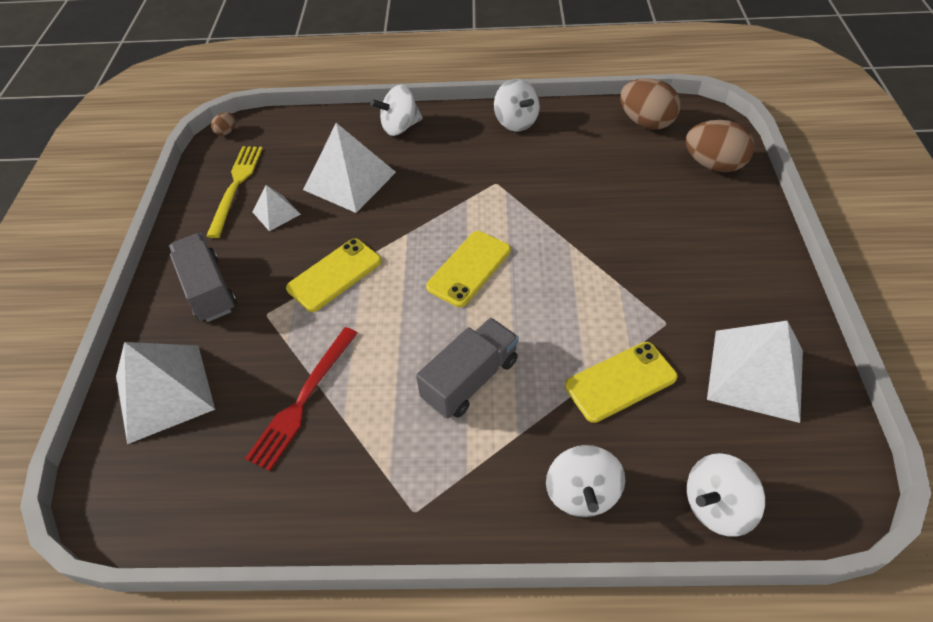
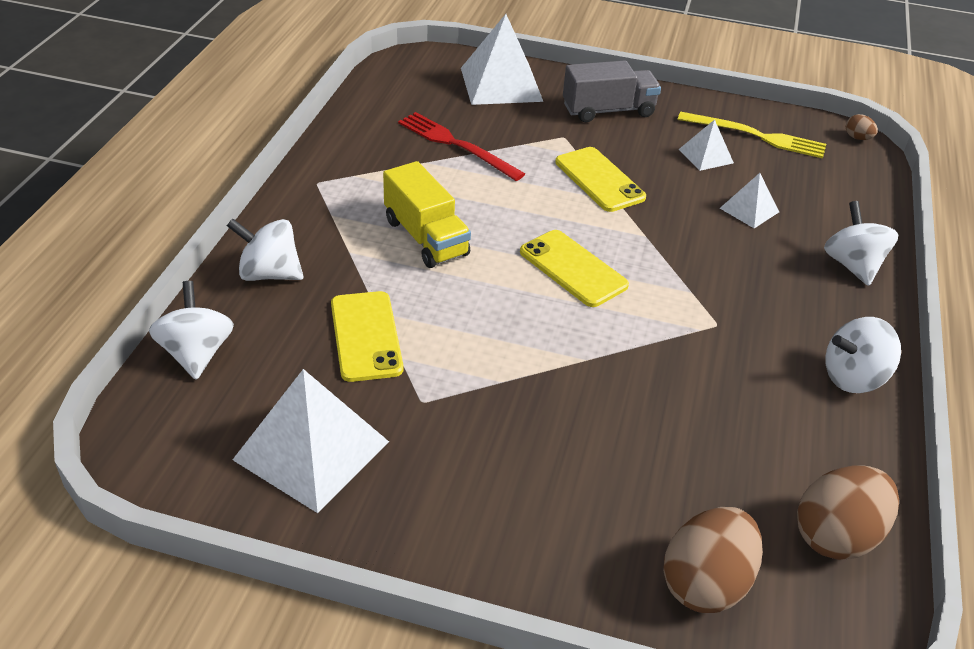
camera: 100 degrees right, 10 degrees down
white pyramid [303,123,396,213] -> white pyramid [720,173,779,228], size x0.52
grey truck [416,318,519,419] -> yellow truck [383,161,471,268]

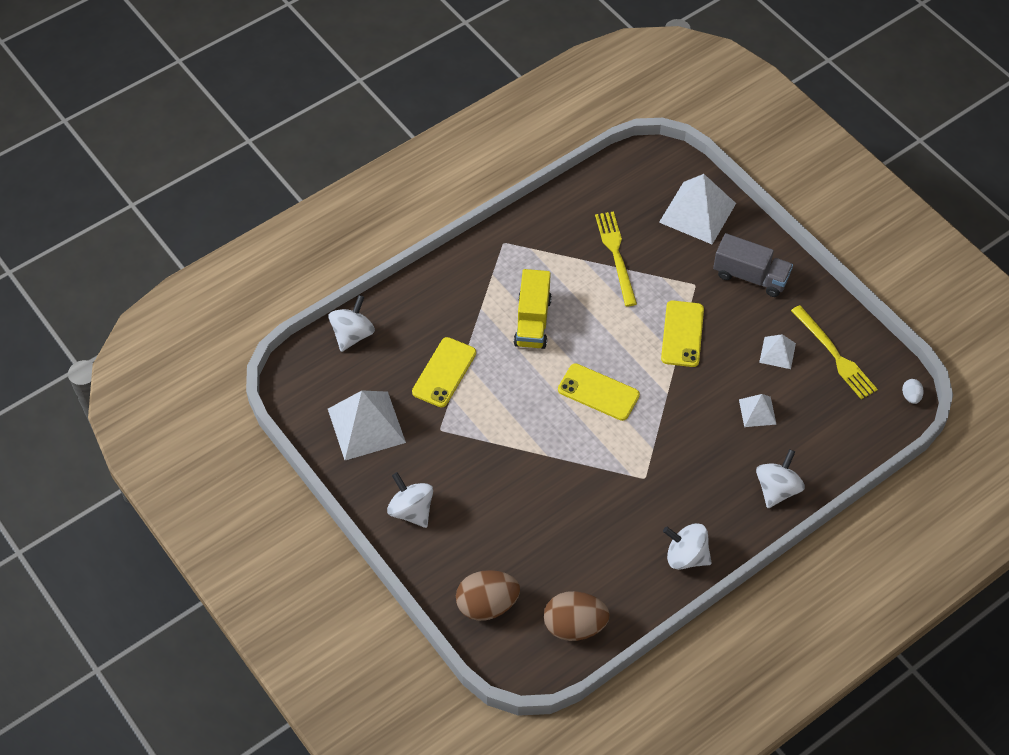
camera: 40 degrees right, 15 degrees up
white spinning top [227,218,303,281] -> white spinning top moved to [387,472,433,528]
red fork [398,112,525,181] -> yellow fork [595,211,637,306]
yellow phone [520,230,629,307] -> yellow phone turned 60 degrees counterclockwise [558,363,640,421]
brown egg [846,114,878,140] -> white egg [902,379,924,404]

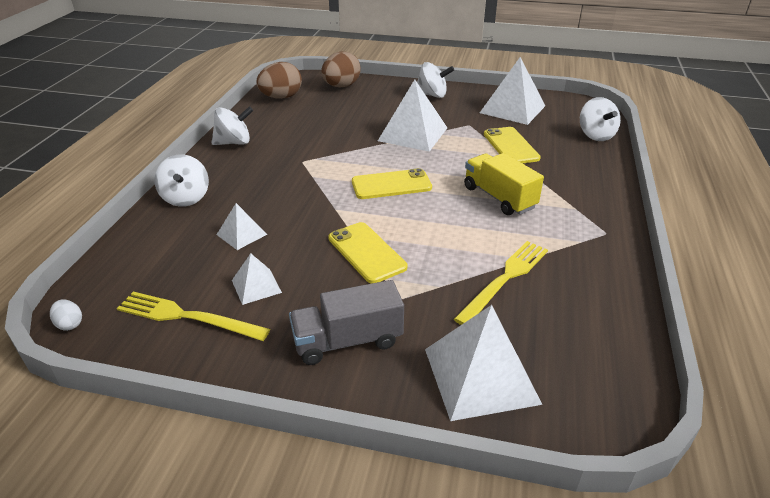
camera: 140 degrees right, 20 degrees down
yellow fork [595,211,637,306] -> yellow fork turned 90 degrees counterclockwise [454,241,548,325]
none -> white pyramid [378,80,447,152]

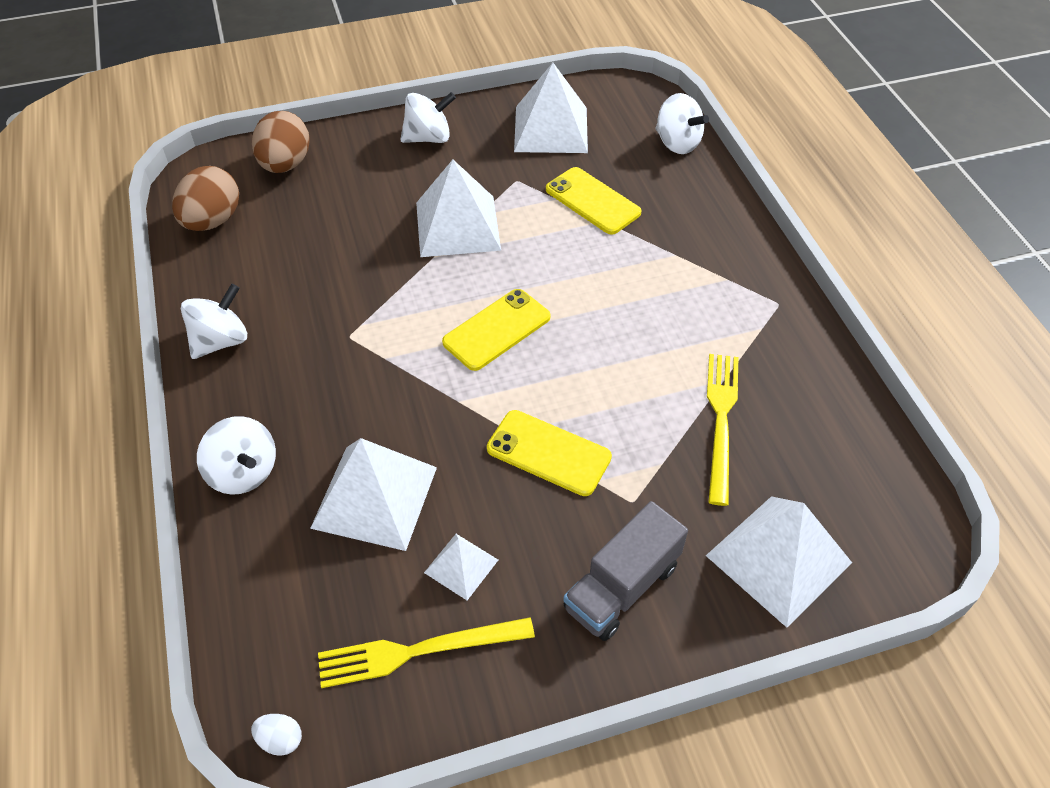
camera: 30 degrees left, 15 degrees up
white pyramid [217,203,267,250] -> white pyramid [310,438,437,551], size x1.94
yellow truck [464,153,544,215] -> none

